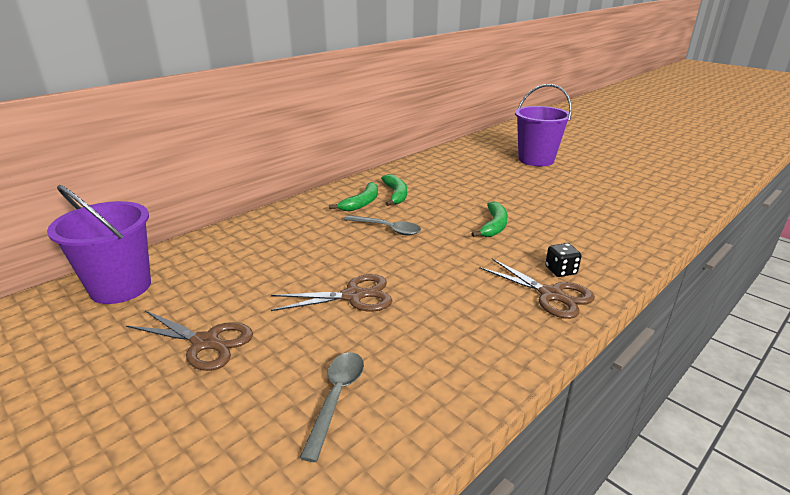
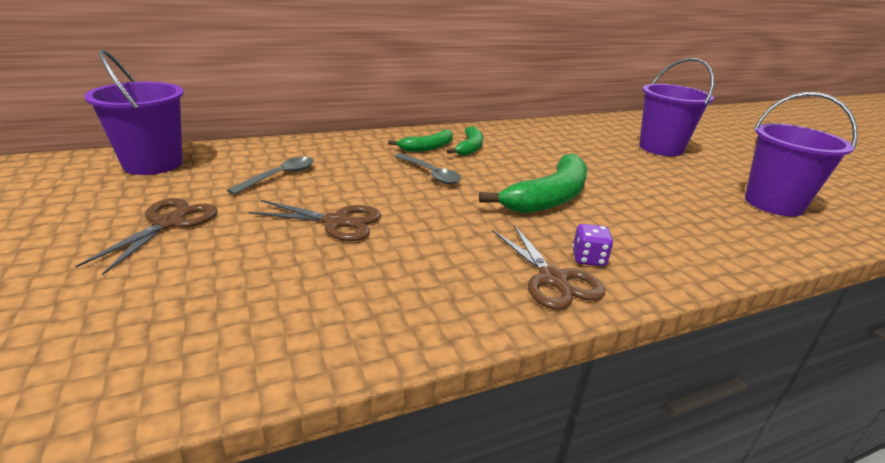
camera: 20 degrees right, 0 degrees up
brown scissors [126,310,253,371] -> brown scissors turned 120 degrees counterclockwise [75,198,217,276]
grey spoon [300,352,364,462] -> grey spoon moved to [227,157,314,195]
green banana [471,202,508,237] -> green banana [479,154,587,213], size x1.75
black dice [545,243,581,277] -> purple dice [572,224,613,266]
none -> purple bucket [745,92,858,216]

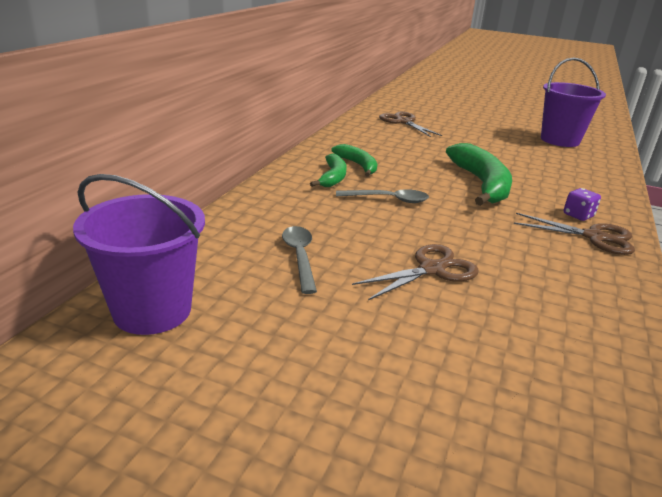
camera: 45 degrees left, 0 degrees up
brown scissors [75,198,217,276] -> brown scissors moved to [379,112,442,137]
purple bucket [639,58,714,156] -> none

